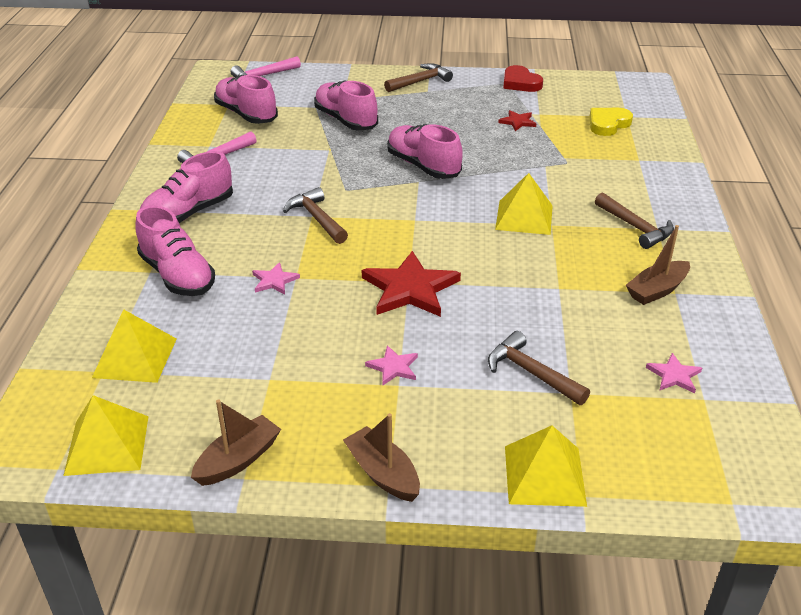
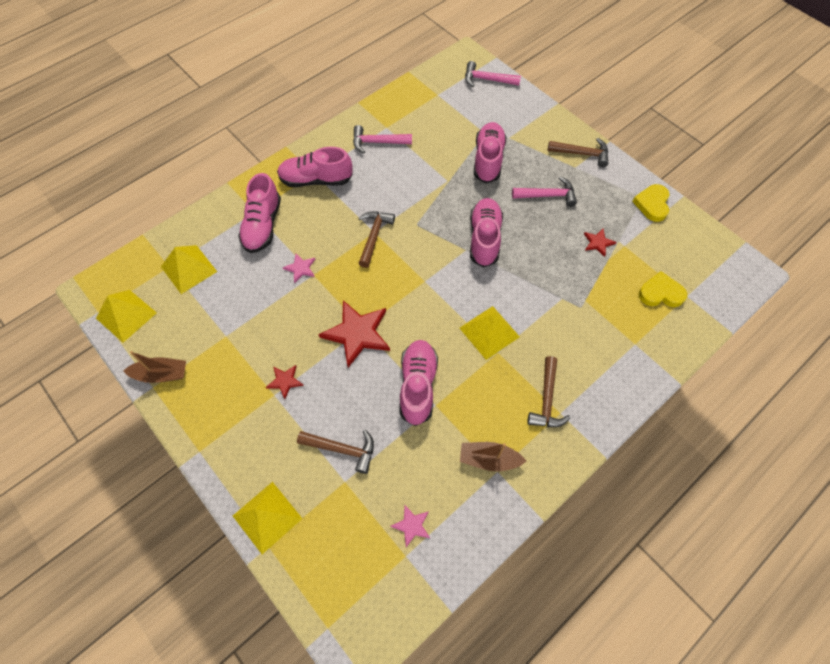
camera: 45 degrees right, 25 degrees up
pink shoe [214,75,278,124] -> pink shoe moved to [400,340,438,426]
brown boat [343,413,420,502] -> none
pink star [365,345,418,385] -> red star [266,365,304,399]
brown hammer [488,331,590,405] -> brown hammer turned 105 degrees clockwise [297,429,374,474]
red heart [503,65,543,92] -> yellow heart [632,184,670,222]
none -> pink hammer [512,176,577,207]

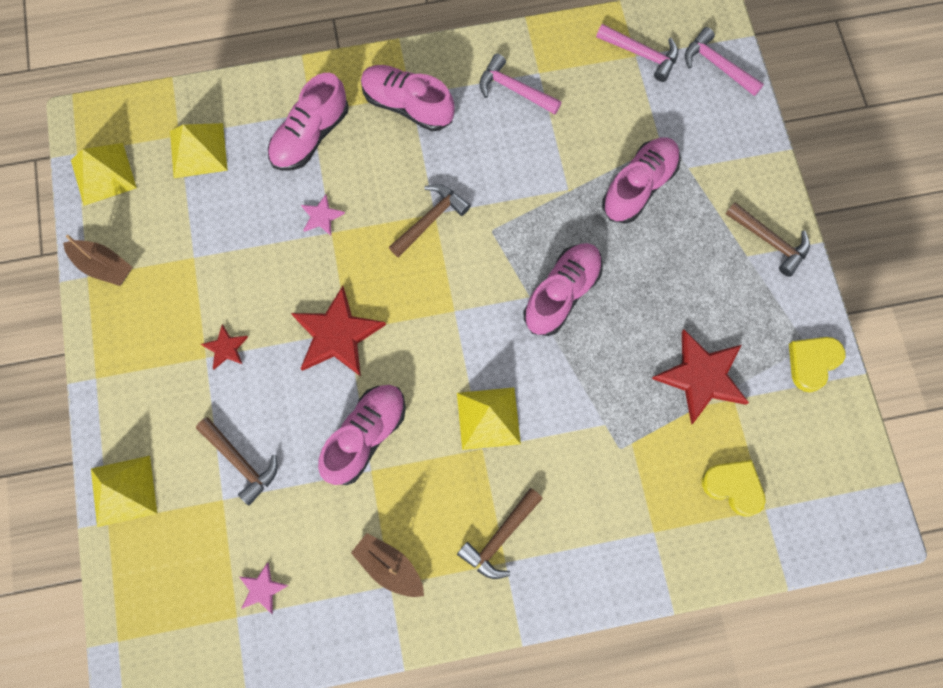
camera: 30 degrees right, 10 degrees up
pink hammer [512,176,577,207] -> pink hammer moved to [596,24,678,82]
red star [584,229,616,257] -> red star [652,329,749,425], size x2.04

